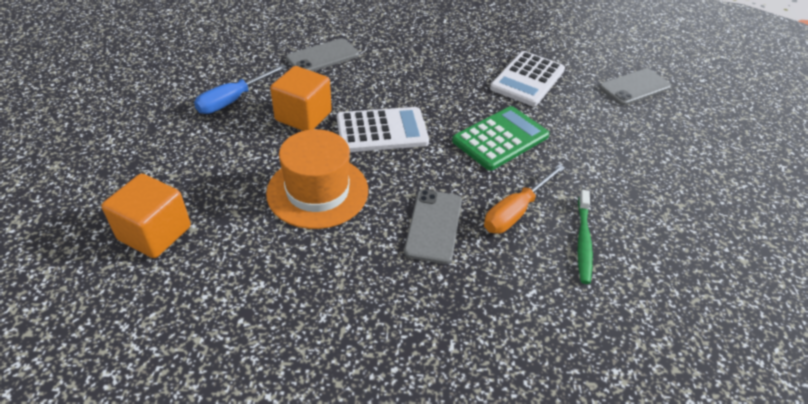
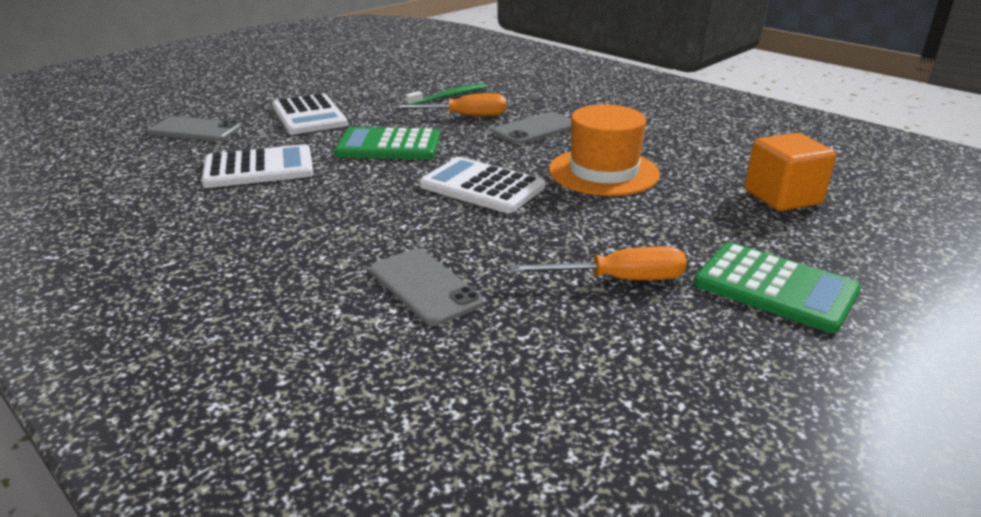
camera: 135 degrees left, 15 degrees down
blue screwdriver [194,64,287,114] -> orange screwdriver [510,246,687,280]
orange cube [270,66,332,131] -> none
grey phone [286,38,359,71] -> grey phone turned 45 degrees clockwise [370,248,484,326]
none -> white calculator [272,93,348,135]
none -> green calculator [694,242,861,333]

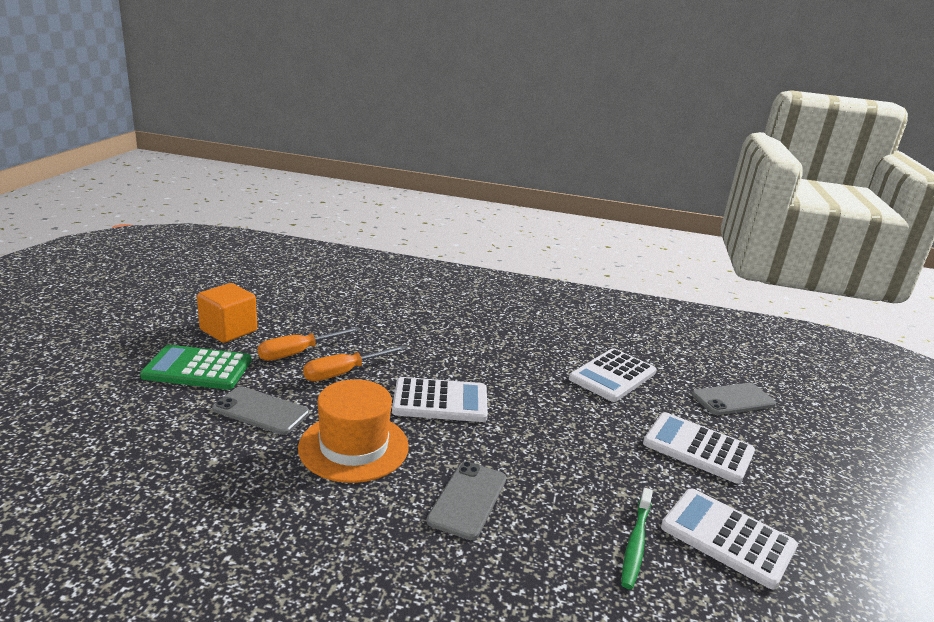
camera: 145 degrees right, 5 degrees down
green calculator [334,127,440,159] -> none
grey phone [370,248,484,326] -> grey phone moved to [212,386,309,435]
orange screwdriver [393,93,506,116] -> orange screwdriver moved to [303,345,407,381]
orange cube [745,133,836,211] -> orange cube moved to [197,283,257,343]
none -> white calculator [661,489,798,589]

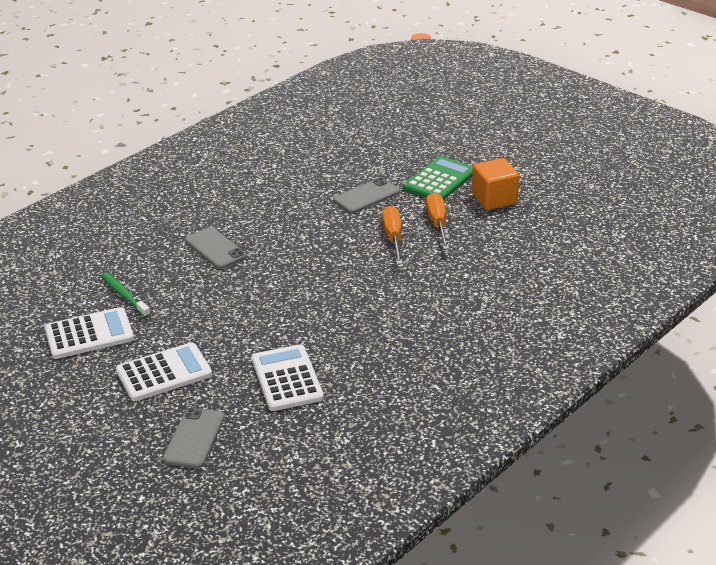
camera: 125 degrees right, 10 degrees up
orange hat [298,379,409,483] -> none
white calculator [392,377,488,422] -> none

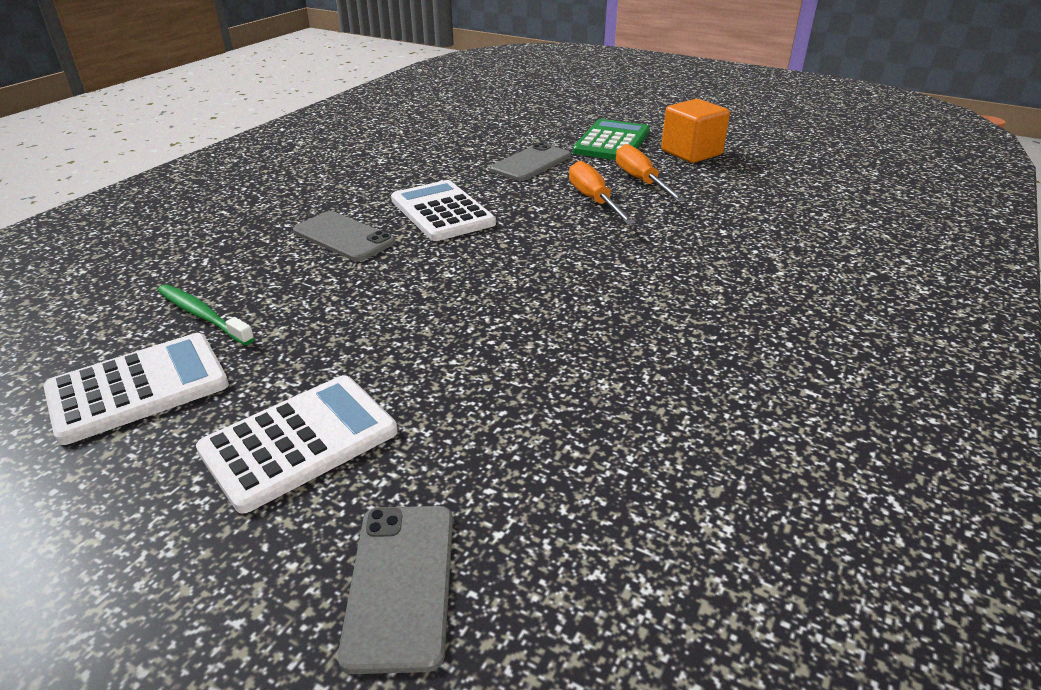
camera: 15 degrees left, 0 degrees up
white calculator [252,344,324,411] -> white calculator moved to [391,180,496,241]

